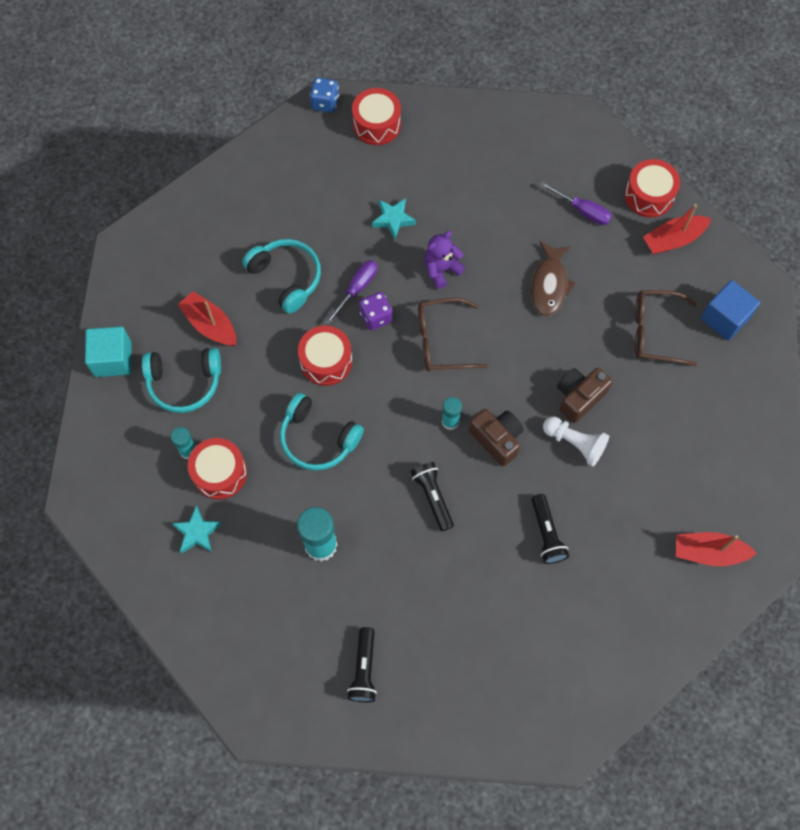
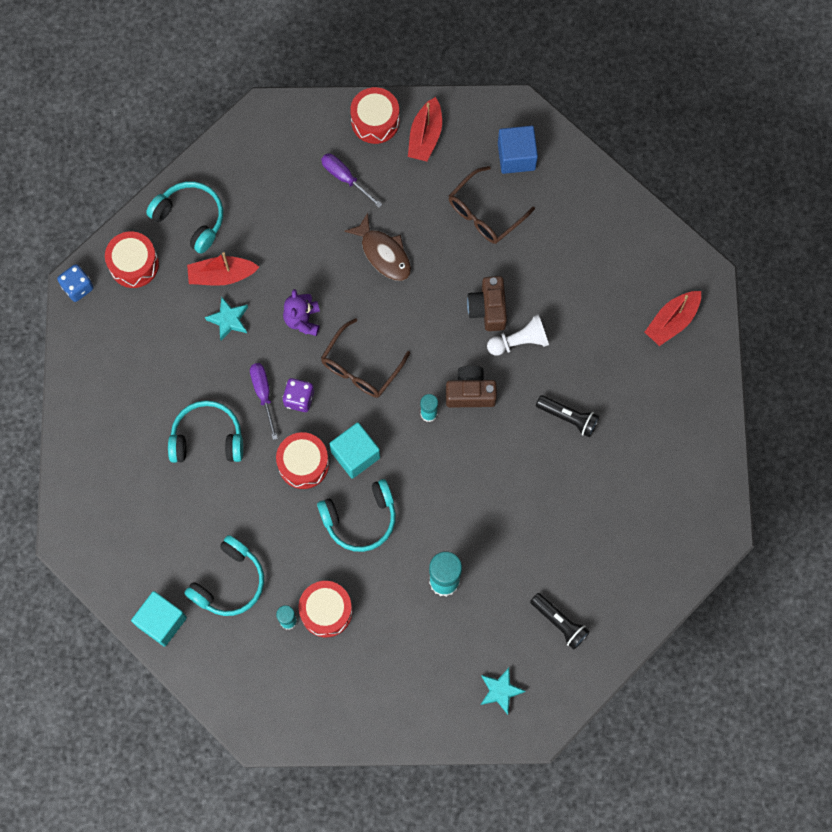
camera: 50 degrees left, 5 degrees up
turquoise star [171,506,222,553] -> turquoise star moved to [481,668,525,715]
red boat [178,291,236,346] -> red boat moved to [187,252,259,286]
black flashlight [411,462,454,531] -> none
purple screwdriver [540,181,612,225] -> purple screwdriver turned 120 degrees counterclockwise [321,154,382,208]
none -> turquoise headphones [146,181,223,254]
none -> turquoise cube [329,422,380,479]

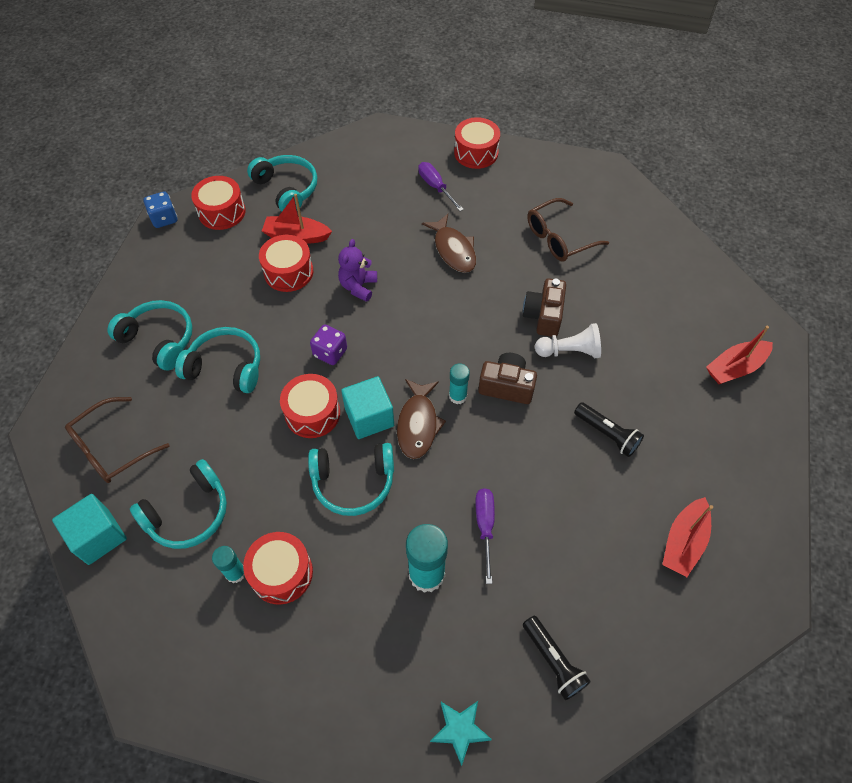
camera: 15 degrees right, 15 degrees down
turquoise star [205,297,248,341] -> red drum [259,235,313,292]
purple screwdriver [250,363,278,440] -> purple screwdriver moved to [475,488,495,584]
brown glasses [321,318,410,398] -> brown glasses moved to [65,397,170,483]
red boat [408,97,442,162] -> red boat moved to [662,497,713,577]
blue cube [498,126,538,174] -> none
none -> turquoise headphones [107,300,192,370]
none -> brown fish [397,379,446,459]

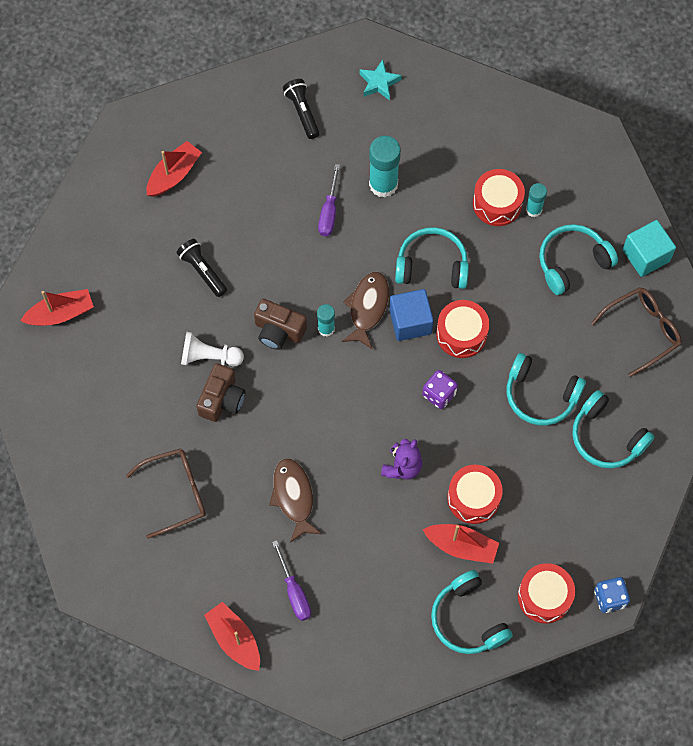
camera: 170 degrees left, 10 degrees up
turquoise cube [341,376,394,439] -> blue cube [389,289,434,341]
red drum [454,117,500,169] -> red boat [204,602,260,671]

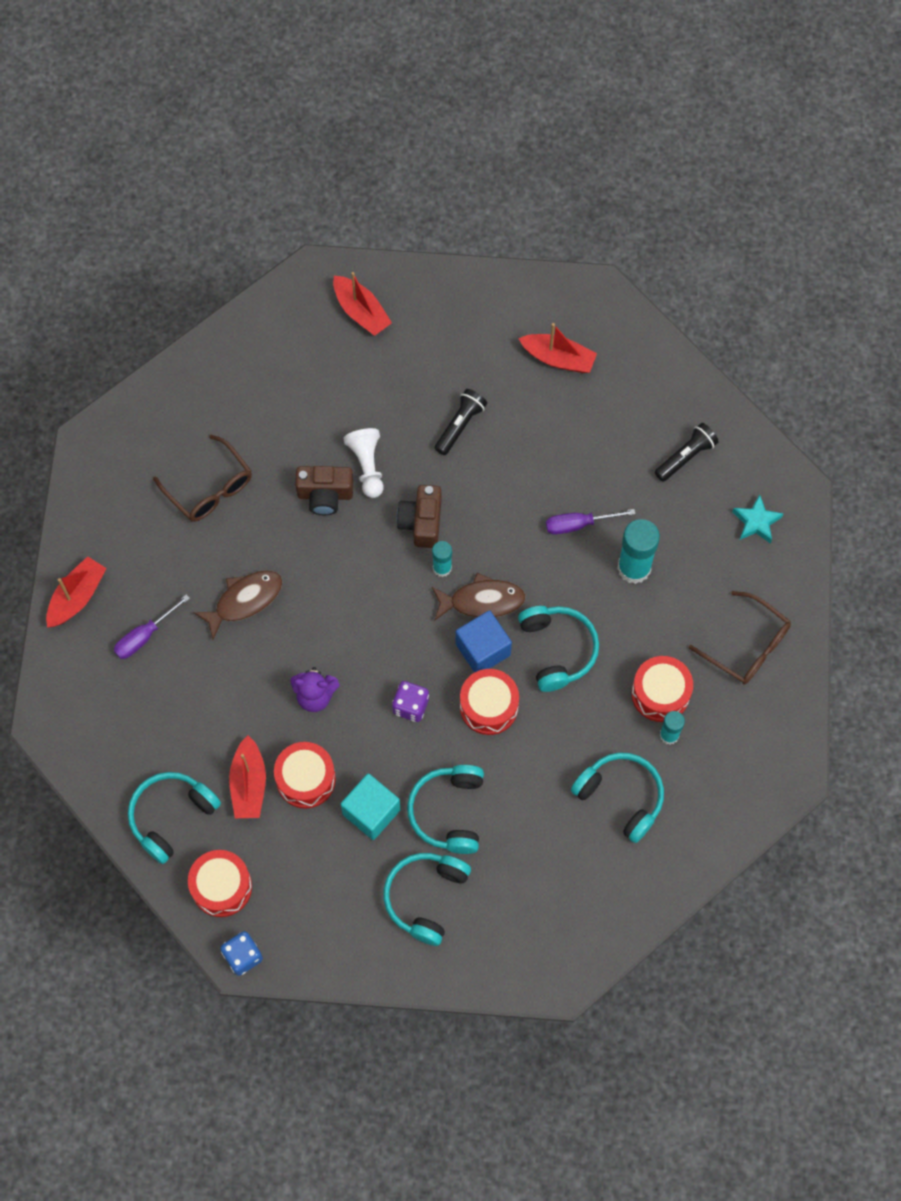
camera: 70 degrees right, 0 degrees up
brown glasses [591,287,682,377] -> brown glasses moved to [689,591,791,685]
turquoise cube [622,220,676,277] -> turquoise cube moved to [341,773,401,840]

